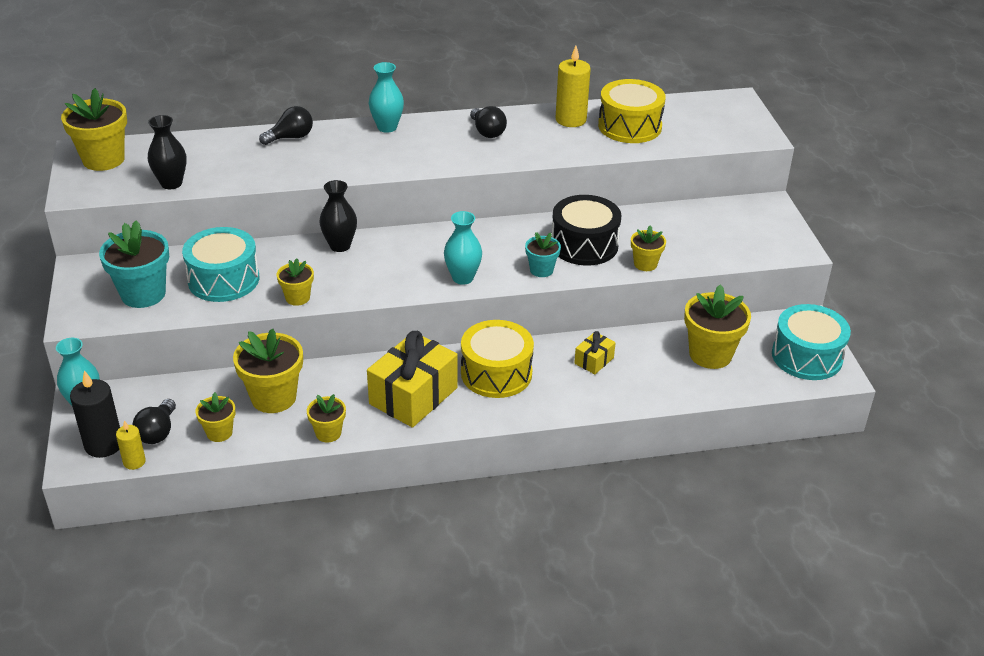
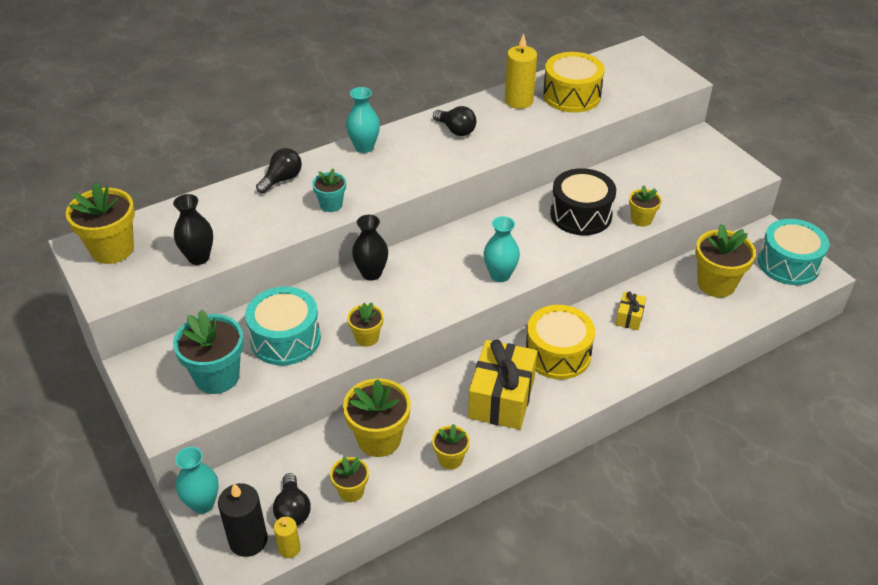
camera: 20 degrees left, 5 degrees up
turquoise flower pot [525,232,561,277] -> turquoise flower pot moved to [312,169,346,212]

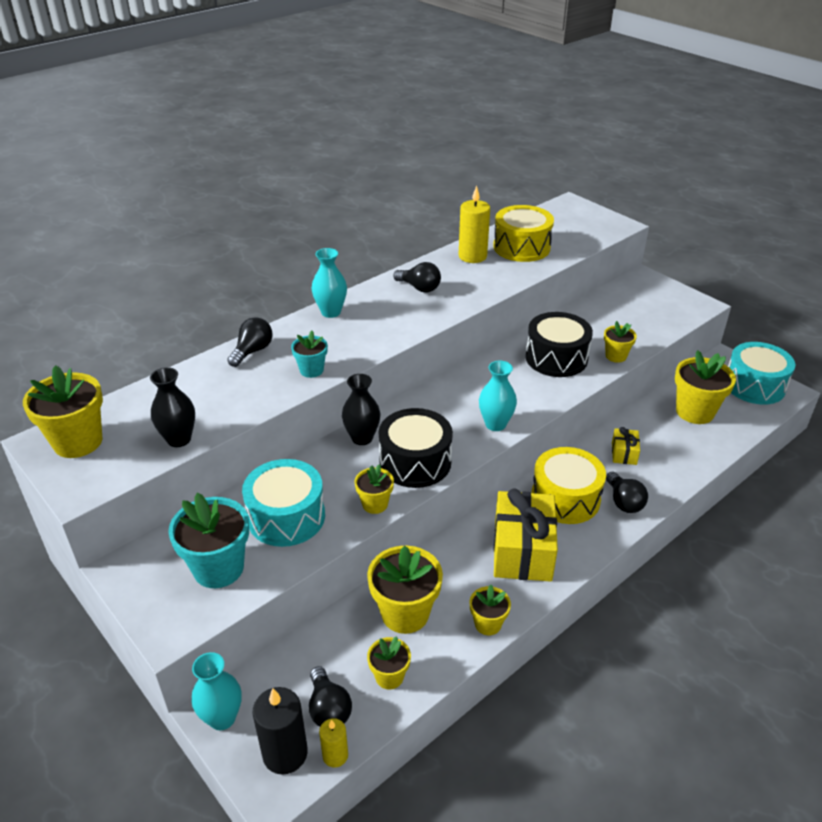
camera: 10 degrees left, 5 degrees down
none -> black drum [379,408,453,488]
none -> black light bulb [606,472,648,513]

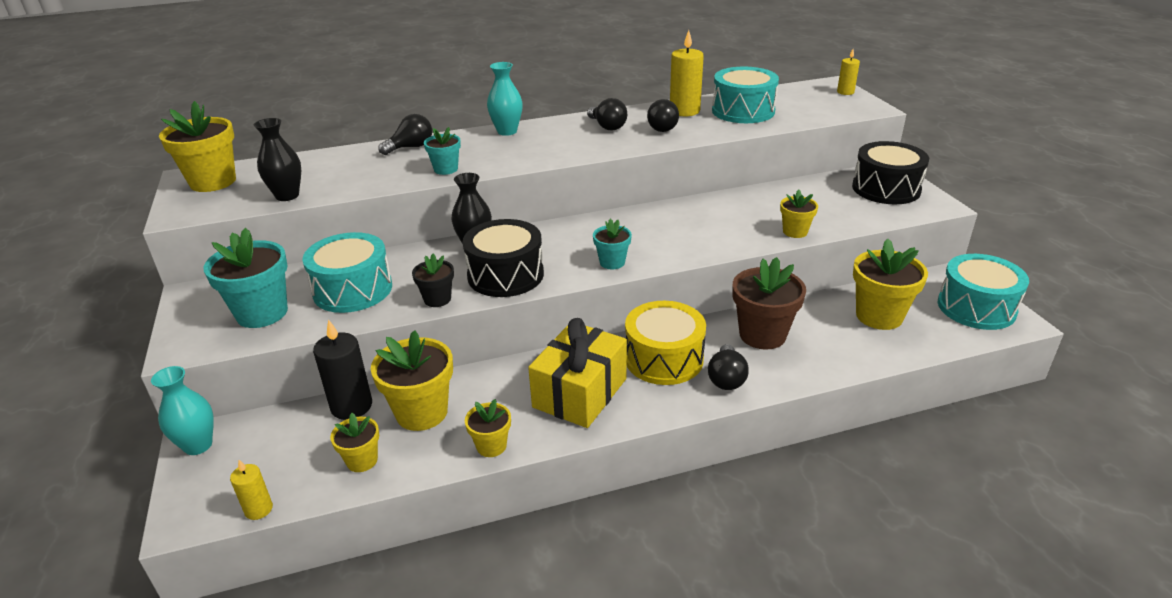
camera: 25 degrees right, 5 degrees down
black candle [253,687,308,775] -> black candle moved to [313,319,372,420]
black light bulb [309,666,352,727] -> black light bulb moved to [647,99,679,132]
yellow flower pot [354,464,394,514] -> black flower pot [412,254,454,307]
turquoise vase [479,361,517,431] -> turquoise flower pot [593,218,632,269]
yellow drum [493,205,554,262] -> turquoise drum [712,67,779,123]
black drum [525,312,593,377] -> black drum moved to [852,141,929,204]
yellow gift [612,427,640,465] -> brown flower pot [733,257,806,350]
none -> yellow candle [837,49,860,95]

